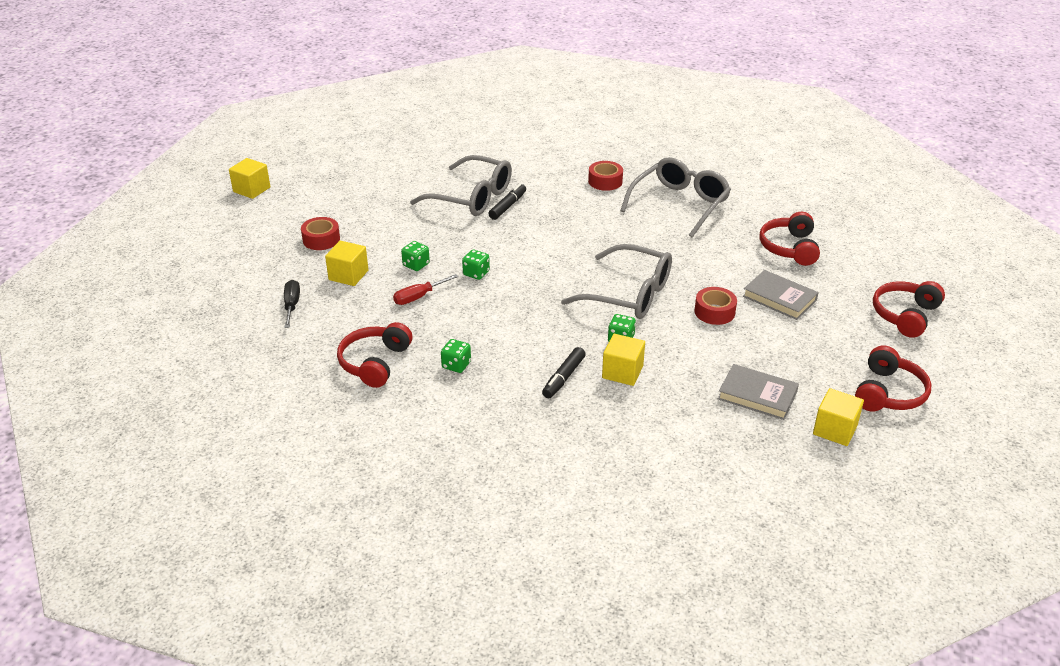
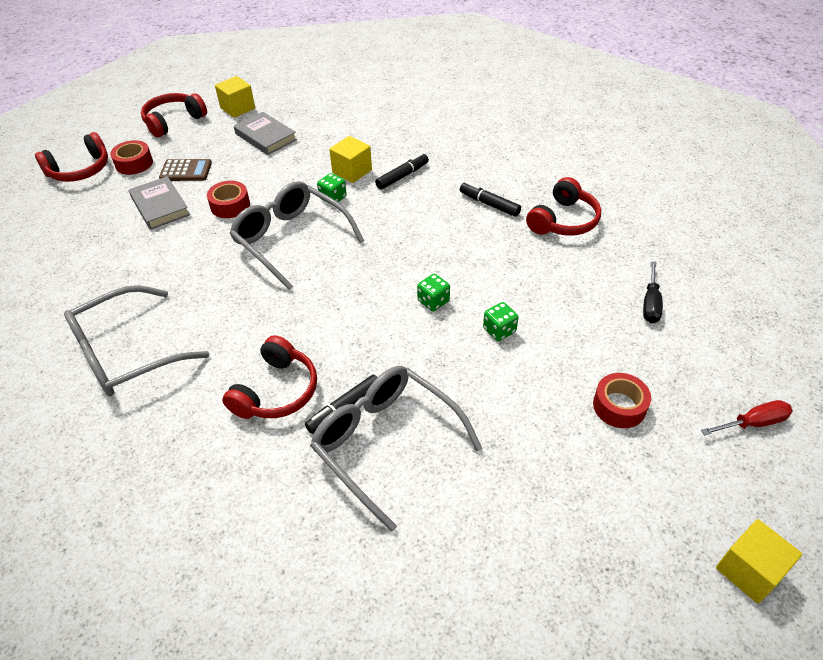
camera: 160 degrees left, 10 degrees up
yellow cube [325,241,368,286] -> none
red screwdriver [393,274,458,305] -> red screwdriver moved to [701,400,793,436]
green dice [441,339,471,373] -> black marker [460,182,521,217]
red tape [588,161,623,191] -> red tape moved to [110,140,153,175]
red headphones [759,212,820,266] -> red headphones moved to [222,335,317,419]
none -> brown calculator [159,159,212,181]

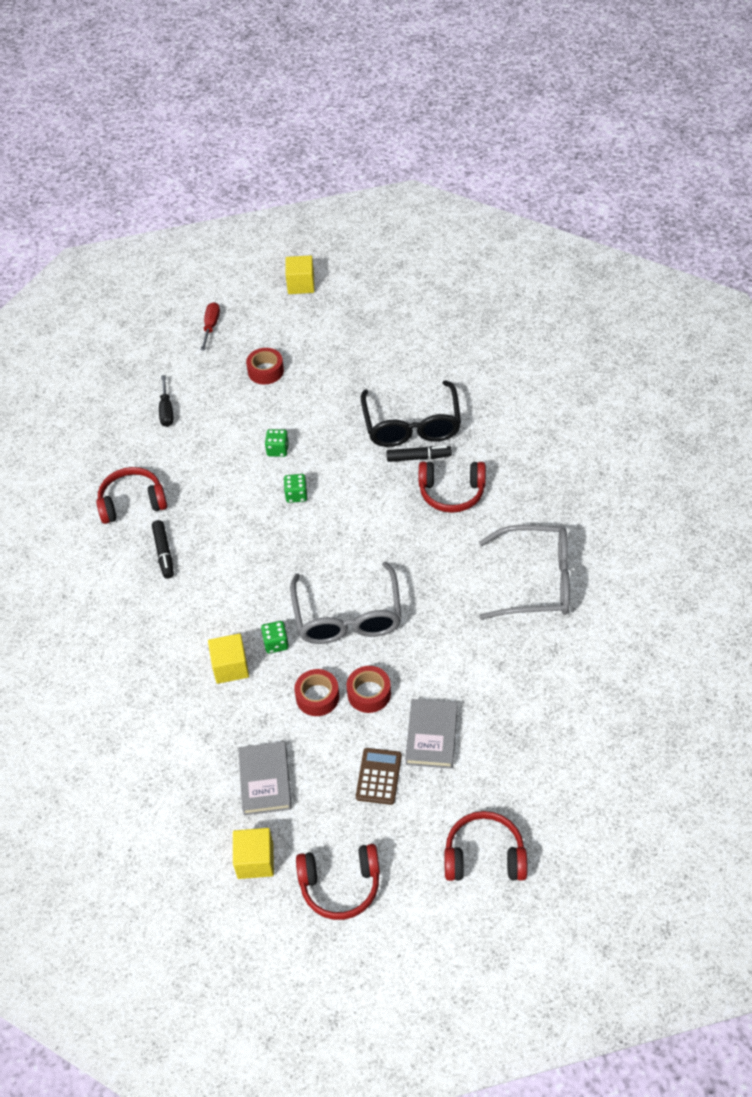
camera: 140 degrees left, 5 degrees up
red tape [110,140,153,175] -> red tape moved to [294,669,339,716]
brown calculator [159,159,212,181] -> brown calculator turned 60 degrees clockwise [356,748,402,805]
red headphones [222,335,317,419] -> red headphones turned 150 degrees counterclockwise [419,462,486,513]
grey glasses [310,366,482,532] -> black glasses [361,380,461,447]
black marker [375,153,429,190] -> none
black screwdriver [643,261,663,323] -> black screwdriver turned 120 degrees clockwise [159,375,174,427]
red screwdriver [701,400,793,436] -> red screwdriver turned 75 degrees clockwise [201,302,220,350]

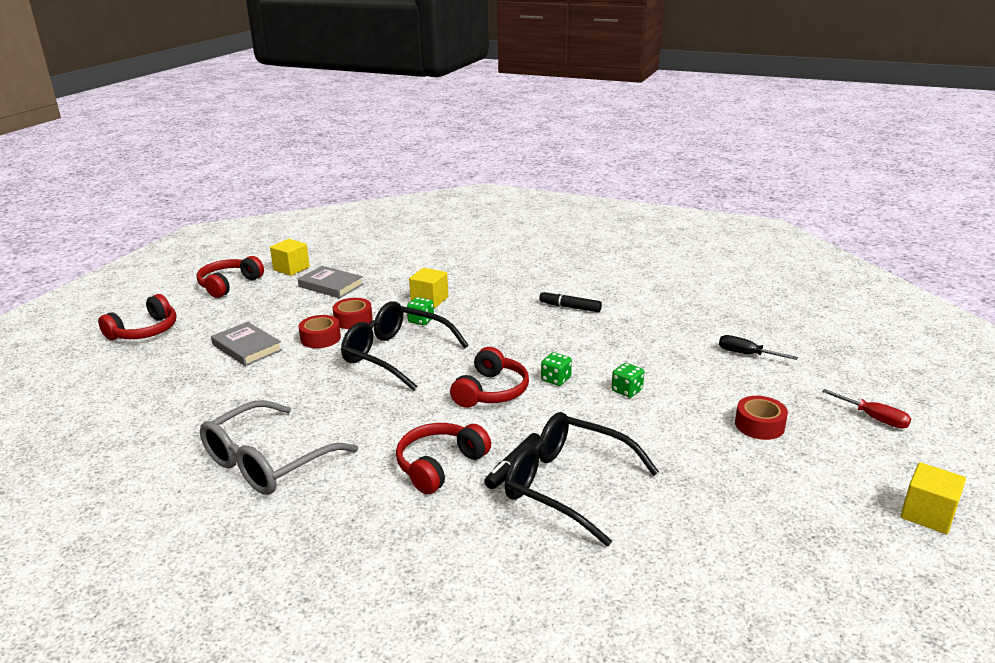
camera: 125 degrees right, 25 degrees down
red headphones [96,467,167,524] -> red headphones moved to [450,347,529,408]
grey glasses [290,562,401,644] -> black glasses [341,301,468,391]
brown calculator [356,748,402,805] -> none

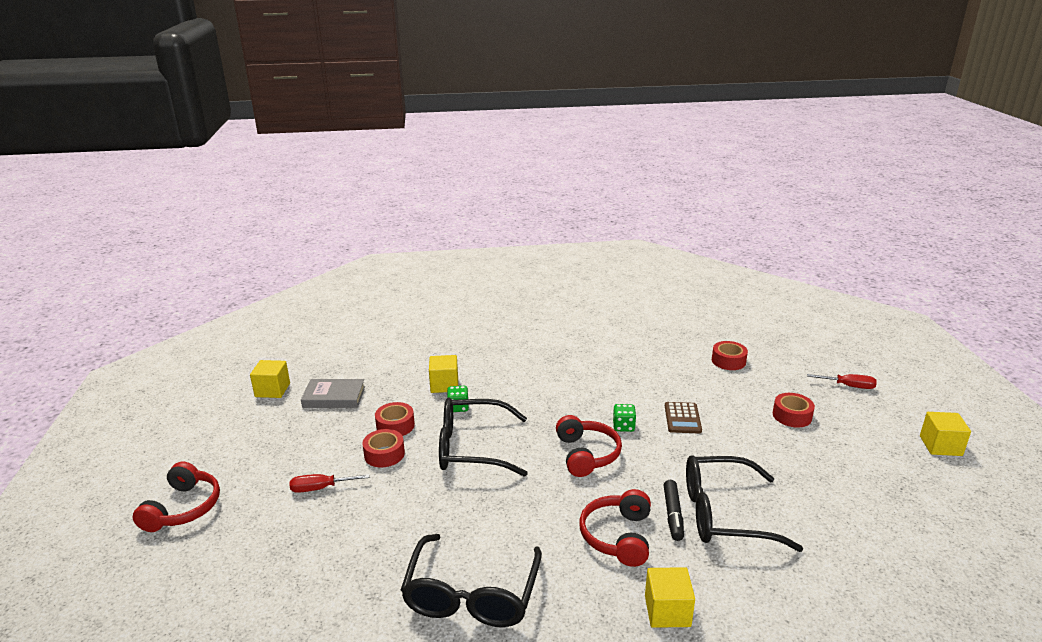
camera: 30 degrees left, 0 degrees up
red headphones [196,256,264,298] -> none
grey glasses [200,400,358,495] -> black glasses [401,534,542,627]
grey book [211,322,282,366] -> red screwdriver [290,474,369,493]
black marker [539,290,602,312] -> none
green dice [612,363,644,398] -> brown calculator [665,402,702,434]
black screwdriver [719,335,798,360] -> red tape [712,341,748,370]
none -> yellow cube [645,567,695,628]

